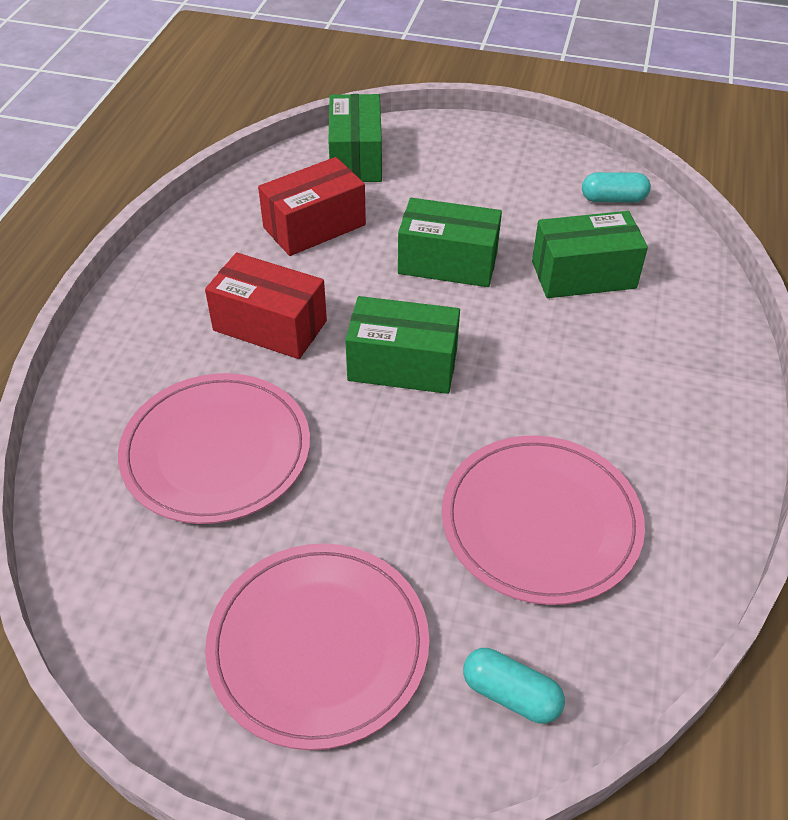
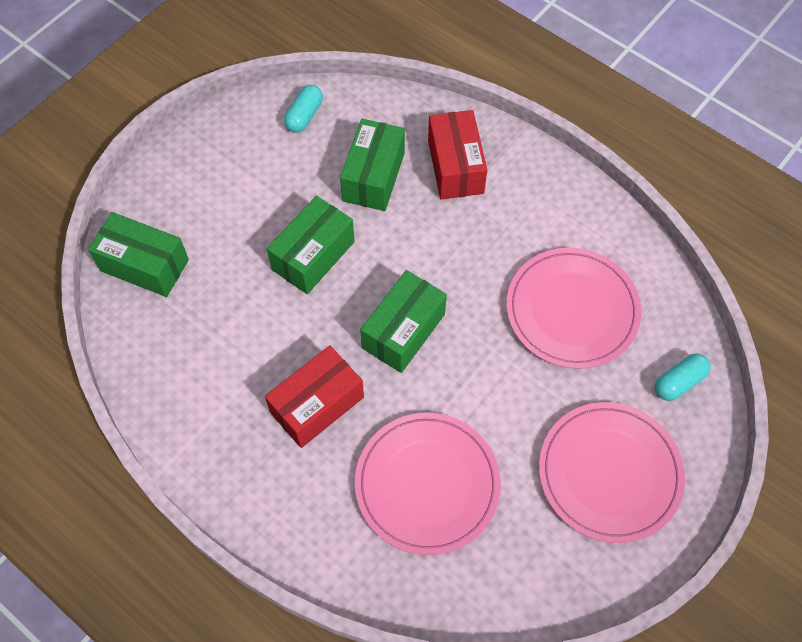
camera: 65 degrees left, 15 degrees up
red box [258,157,366,256] -> red box moved to [428,110,487,200]

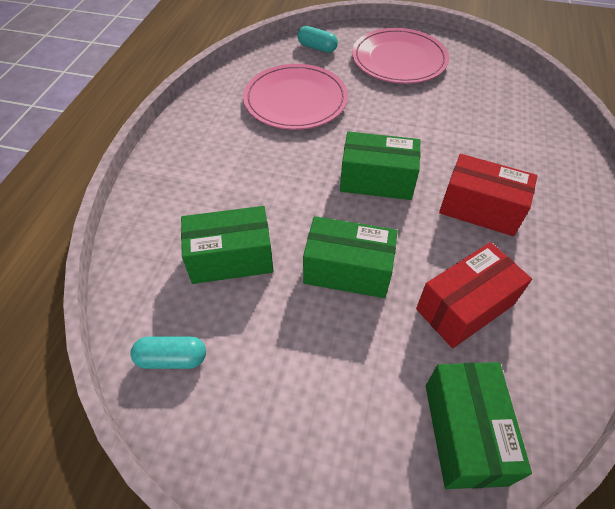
camera: 115 degrees left, 10 degrees down
pink plate [355,413,501,555] -> none
red box [428,110,487,200] -> red box moved to [416,242,532,348]

